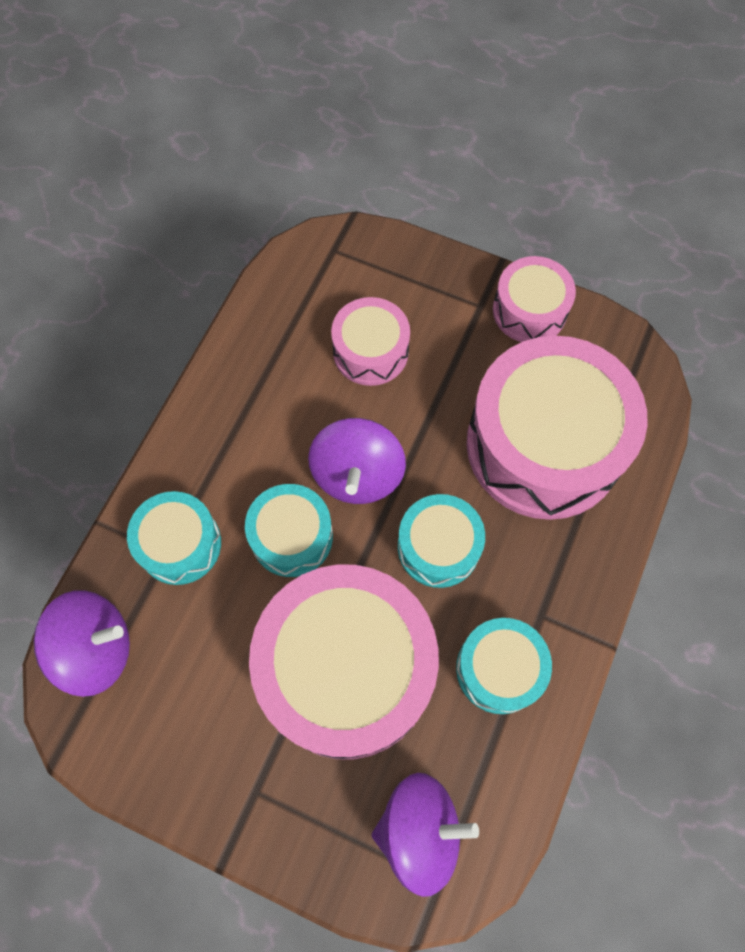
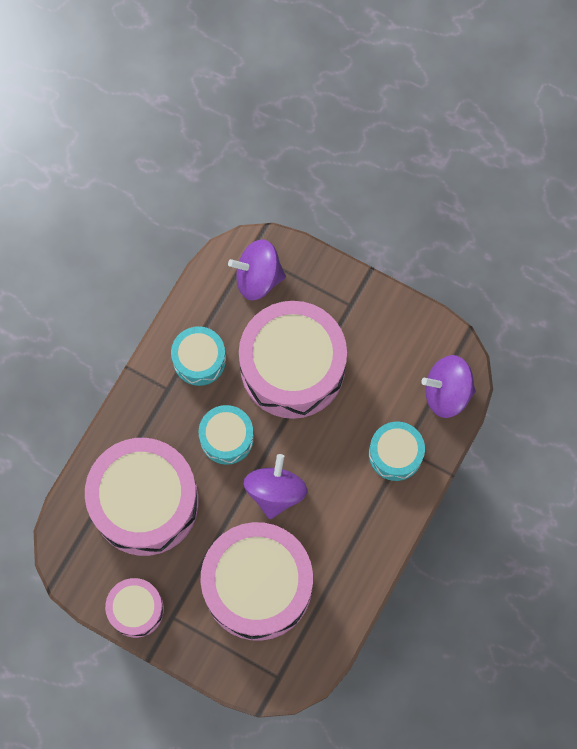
camera: 175 degrees left, 5 degrees up
turquoise drum [245,484,333,577] -> none
pink drum [331,297,410,386] -> pink drum [201,522,313,641], size x1.97

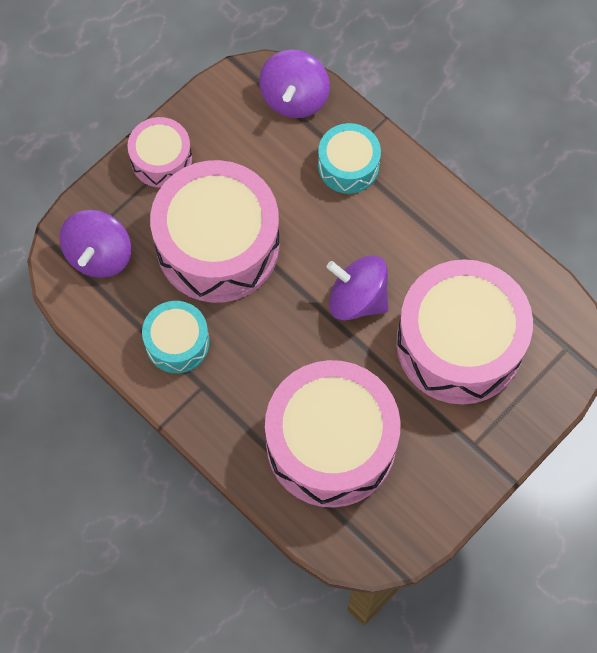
camera: 75 degrees left, 5 degrees down
pink drum [105,578,164,638] -> pink drum moved to [127,117,192,188]
turquoise drum [199,405,254,465] -> none

